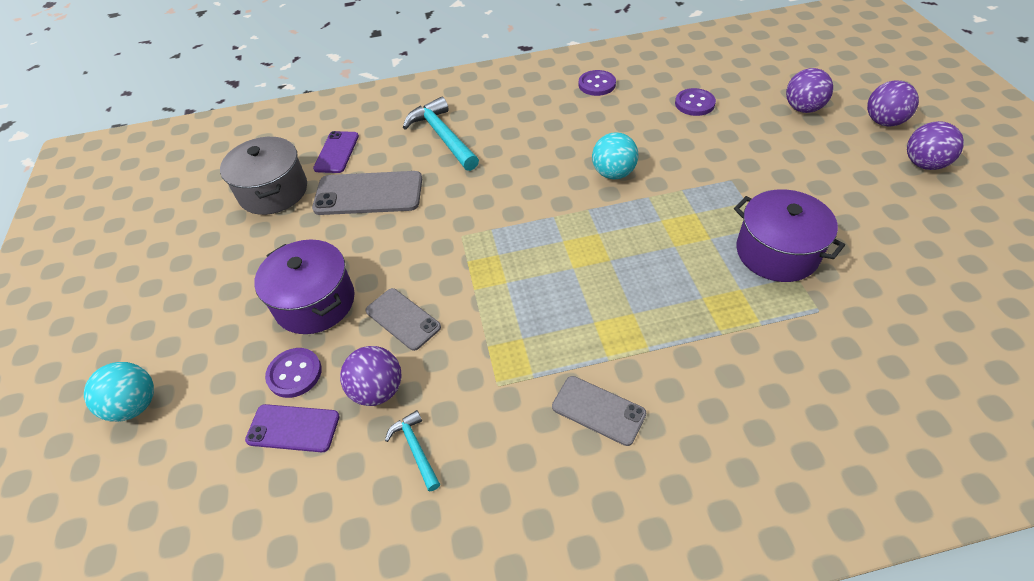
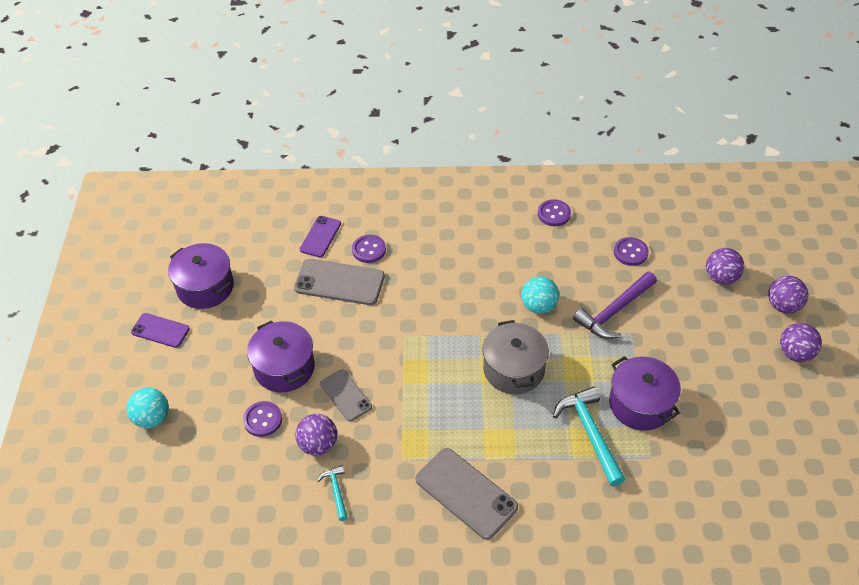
camera: 10 degrees right, 0 degrees up
grey pot [220,137,307,215] -> grey pot moved to [482,320,549,394]
purple phone [245,404,339,452] -> purple phone moved to [131,313,190,348]
turquoise hammer [403,97,479,171] -> turquoise hammer moved to [553,386,626,486]
grey phone [552,376,646,446] -> grey phone [415,448,518,540], size x1.62
none -> purple pot [168,243,234,309]
none -> purple button [352,235,386,263]
none -> purple hammer [573,271,657,339]

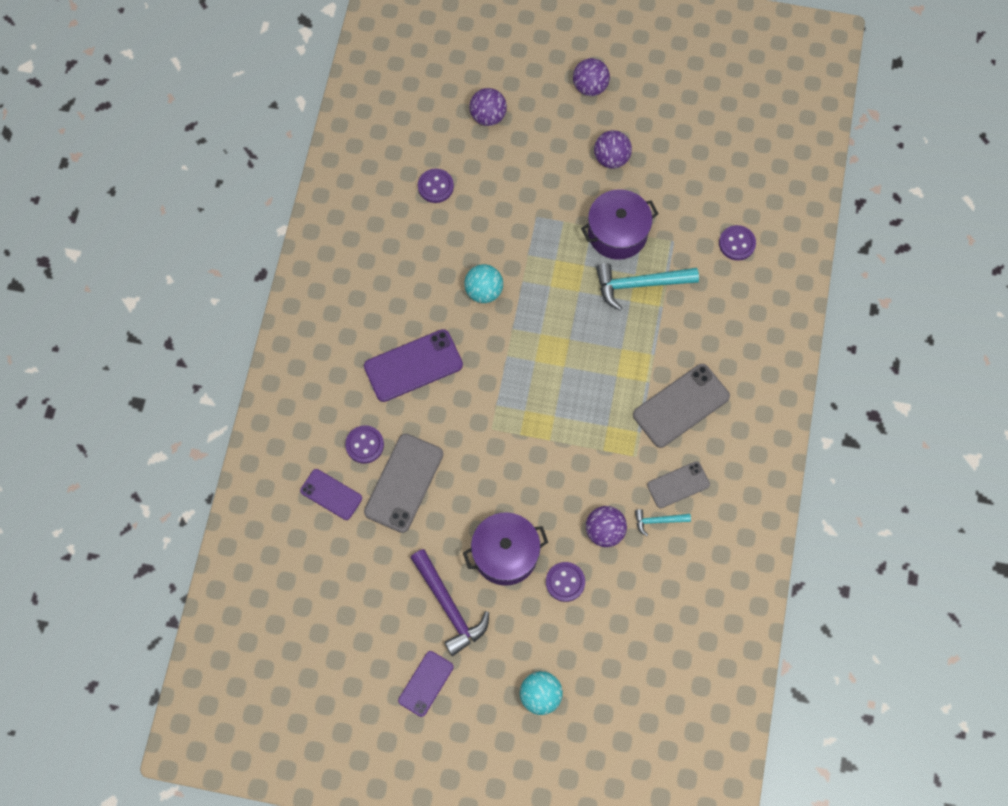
camera: 80 degrees left, 20 degrees up
purple pot [168,243,234,309] -> none
grey phone [320,369,372,422] -> grey phone moved to [647,461,710,508]
grey pot [482,320,549,394] -> none
purple button [538,199,571,226] -> purple button moved to [719,225,756,260]
purple hammer [573,271,657,339] -> purple hammer moved to [410,549,489,656]
purple ball [768,276,808,313] -> purple ball moved to [594,130,632,169]
none -> purple phone [364,329,463,402]

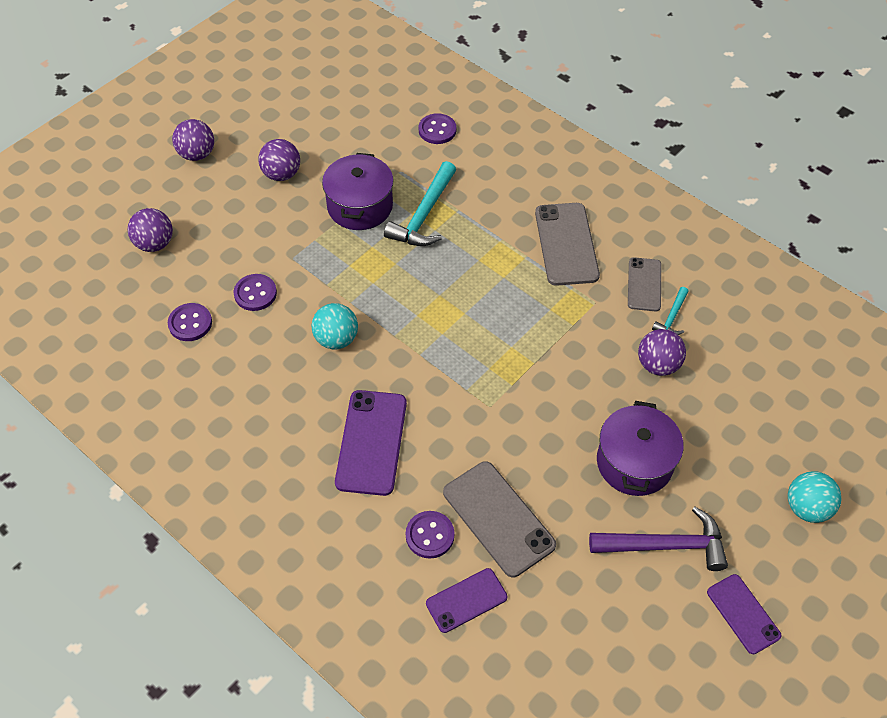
camera: 60 degrees left, 15 degrees down
purple button [546,562,585,602] -> purple button moved to [234,274,277,311]

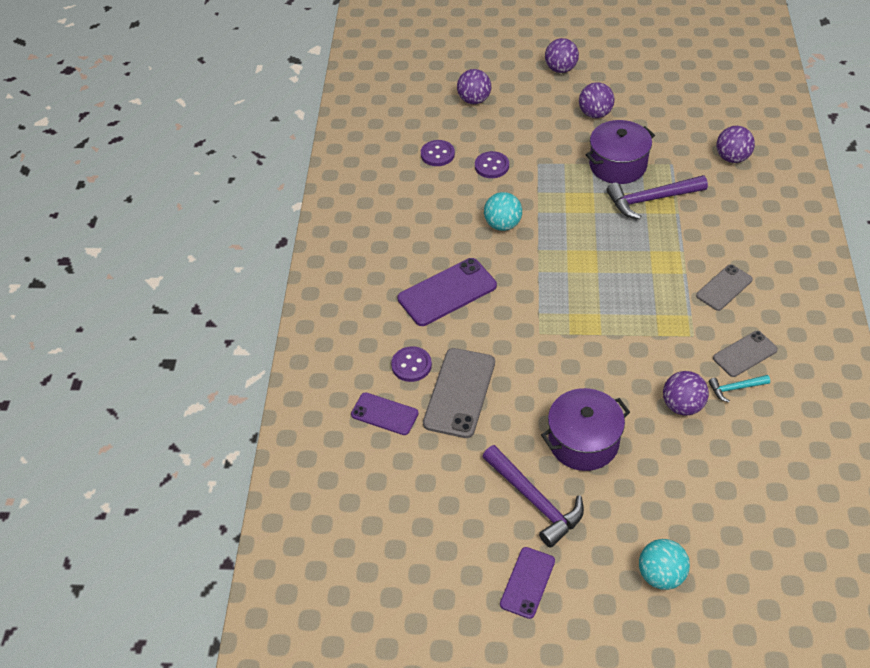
camera: 55 degrees right, 5 degrees down
turquoise hammer [384,161,456,246] -> purple hammer [607,175,708,219]
purple button [419,113,456,144] -> purple ball [717,126,755,163]
grey phone [535,203,600,286] -> grey phone [696,264,753,311], size x0.62

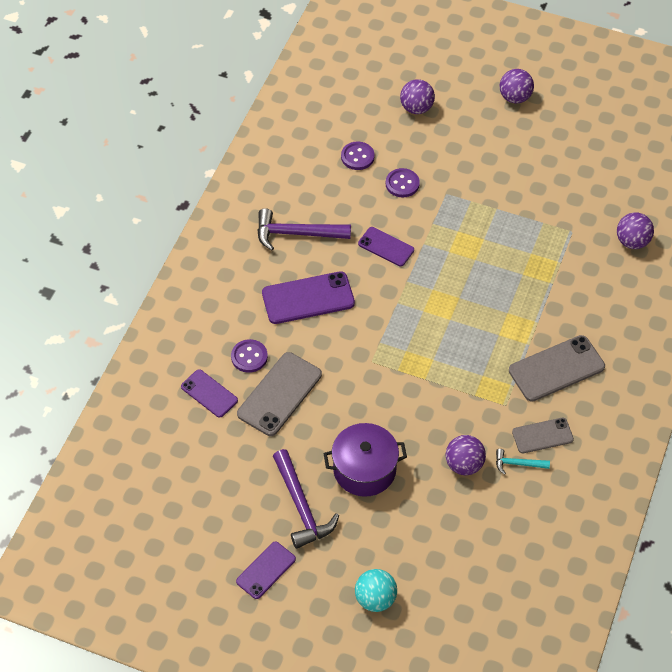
camera: 15 degrees right, 5 degrees up
turquoise ball [484,192,522,231] -> purple phone [358,227,414,266]
purple ball [579,82,614,118] -> none
purple pot [586,120,655,184] -> none
purple hammer [607,175,708,219] -> purple hammer moved to [257,208,351,251]
grey phone [696,264,753,311] -> grey phone [509,335,605,402], size x1.62

